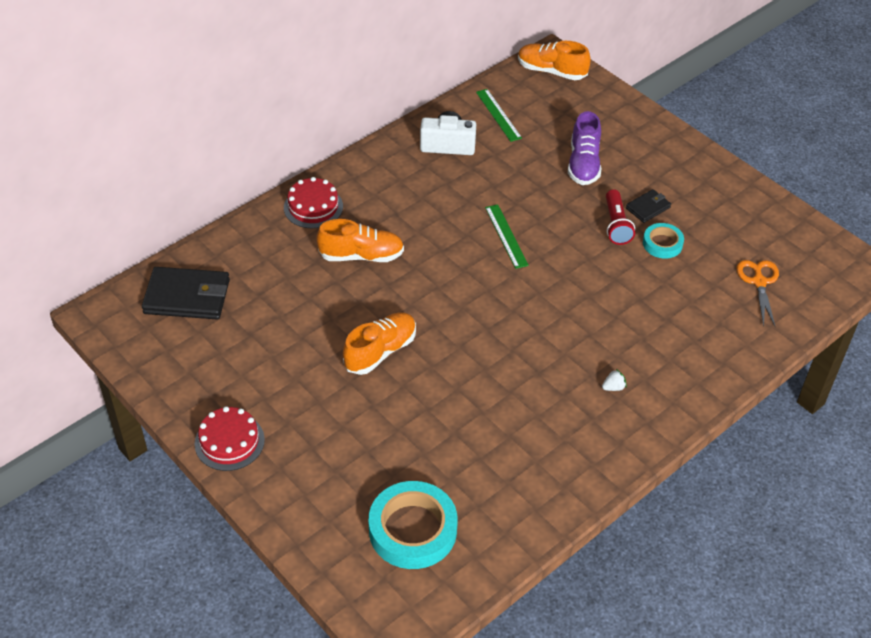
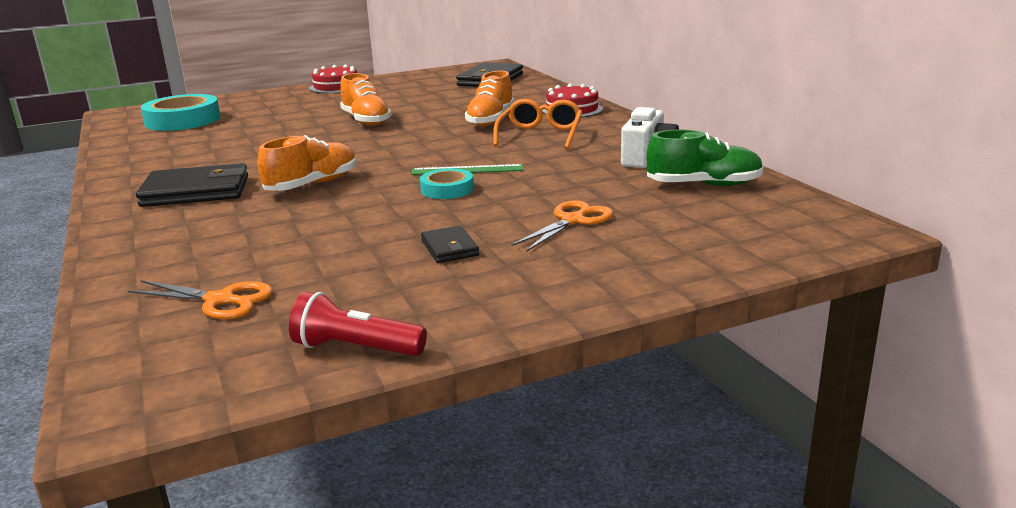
camera: 110 degrees right, 25 degrees down
green ruler [476,89,522,142] -> green shoe [646,130,764,186]
orange shoe [518,41,591,80] -> orange shoe moved to [258,135,357,191]
purple shoe [568,111,601,185] -> orange scissors [511,200,613,252]
white strawberry [602,369,627,391] -> black wallet [136,163,248,207]
red flashlight [606,189,635,245] -> red flashlight moved to [289,292,427,356]
turquoise tape [643,223,684,259] -> turquoise tape moved to [420,168,474,199]
none -> orange glasses [493,99,582,149]

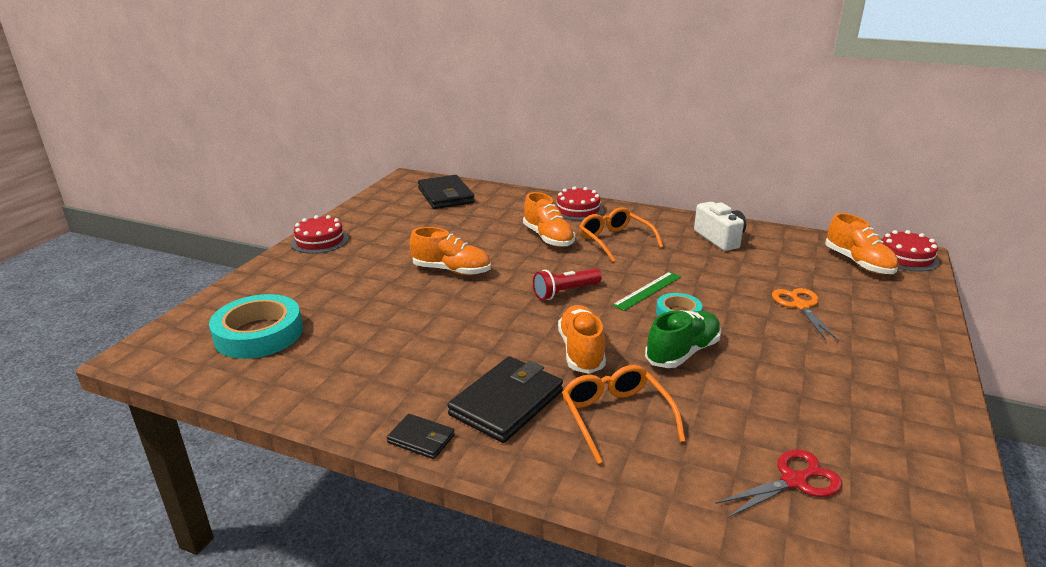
camera: 45 degrees left, 5 degrees up
orange scissors [128,280,273,320] -> red scissors [715,450,842,518]
red flashlight [289,292,427,356] -> red flashlight moved to [533,268,602,300]
black wallet [421,226,479,263] -> black wallet moved to [387,414,455,459]
green shoe [646,130,764,186] -> green shoe moved to [645,310,721,368]
none -> orange glasses [562,365,686,464]
none -> orange shoe [825,213,899,274]
none -> red cake [882,230,939,272]

